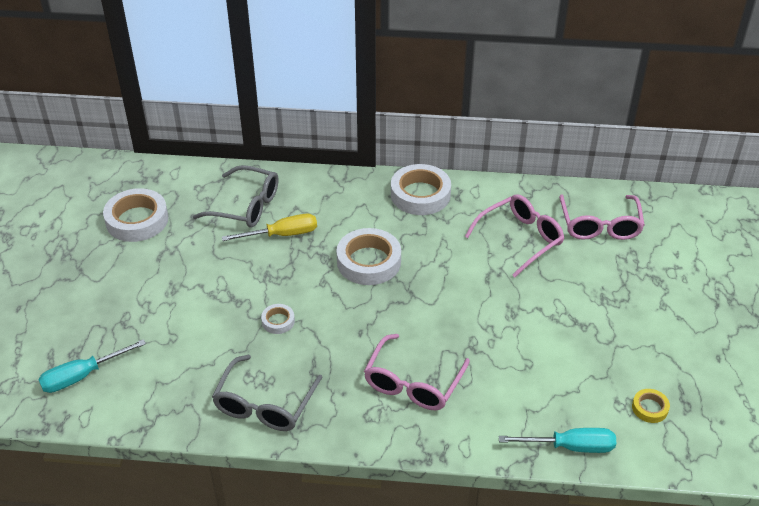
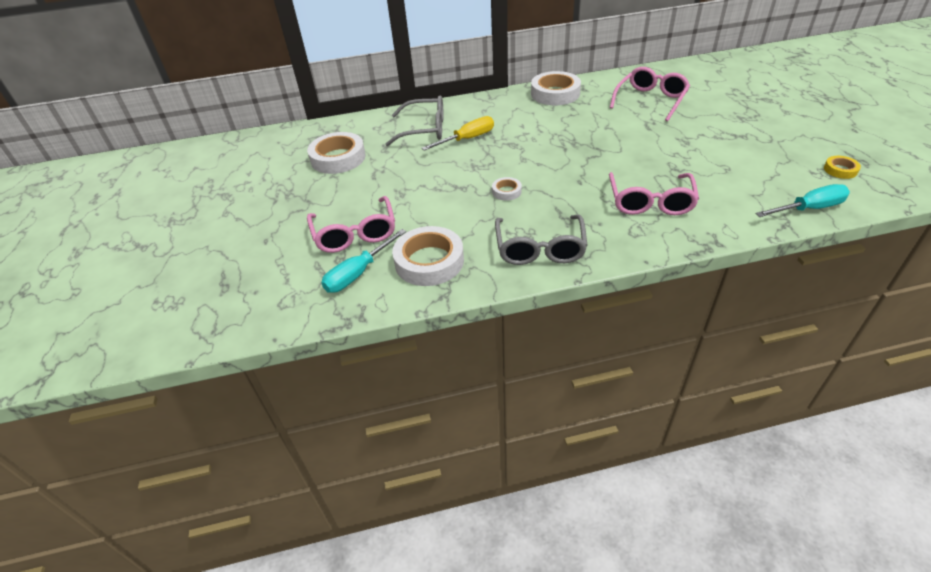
camera: 15 degrees left, 0 degrees up
white tape [336,228,401,285] -> white tape moved to [392,226,464,286]
pink glasses [559,195,645,240] -> pink glasses moved to [307,196,395,253]

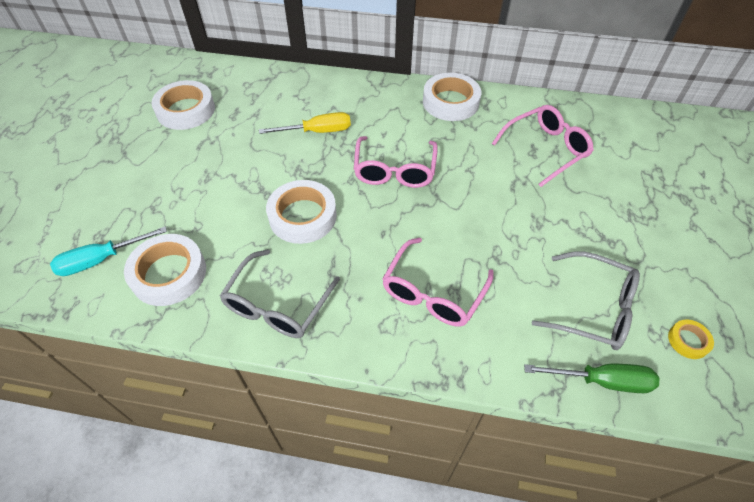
camera: 20 degrees right, 10 degrees up
pink glasses [307,196,395,253] -> pink glasses moved to [354,136,438,188]
grey glasses [385,96,444,146] -> grey glasses moved to [531,251,640,350]
white tape [492,177,522,201] -> white tape [266,180,337,244], size x2.07
turquoise screwdriver [755,184,850,217] -> green screwdriver [524,364,659,393]

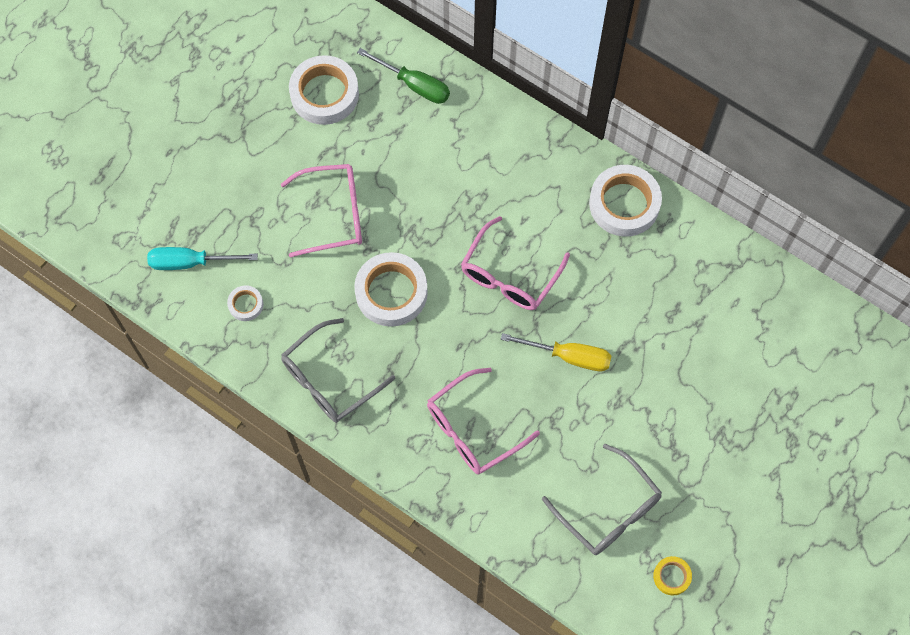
camera: 25 degrees right, 15 degrees up
white tape [124,234,206,306] -> white tape [227,285,263,321], size x0.48
yellow screwdriver [259,112,351,134] -> yellow screwdriver moved to [501,333,611,371]
pink glasses [492,105,594,187] -> pink glasses moved to [281,164,362,258]
green screwdriver [524,364,659,393] -> green screwdriver moved to [357,48,450,104]

